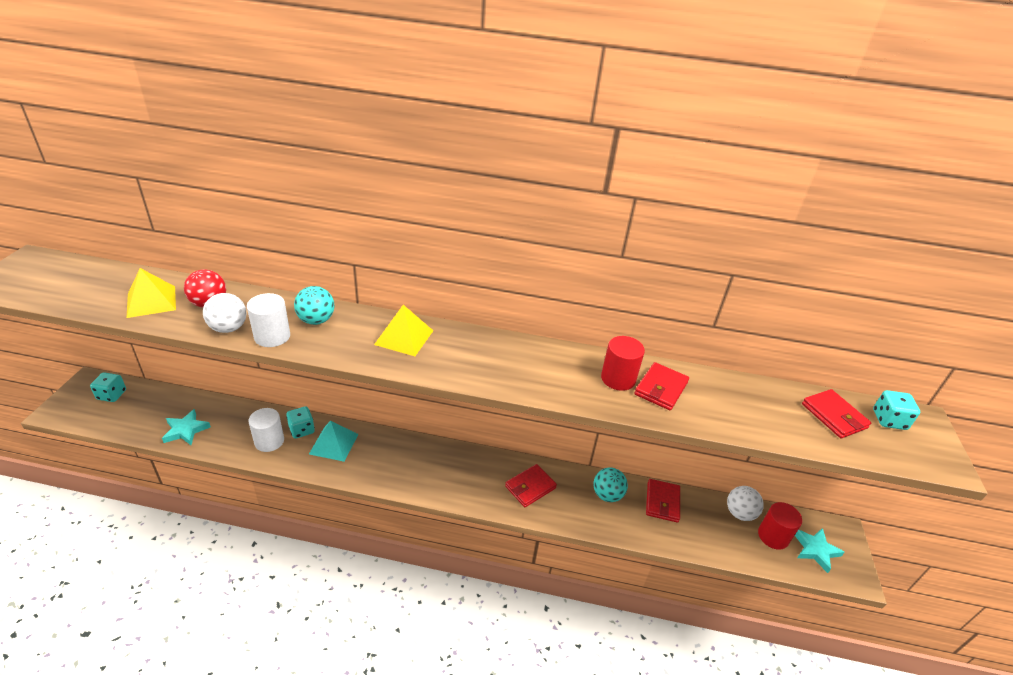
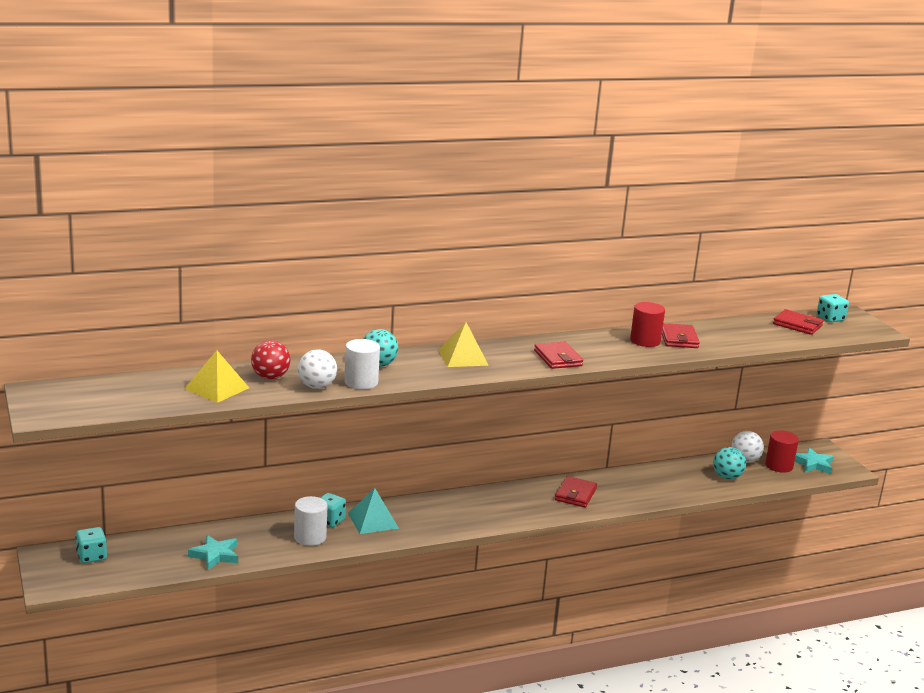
camera: 30 degrees left, 15 degrees down
turquoise ball [593,467,628,502] -> turquoise ball moved to [713,447,746,480]
red wallet [646,479,680,523] -> red wallet moved to [534,342,583,369]

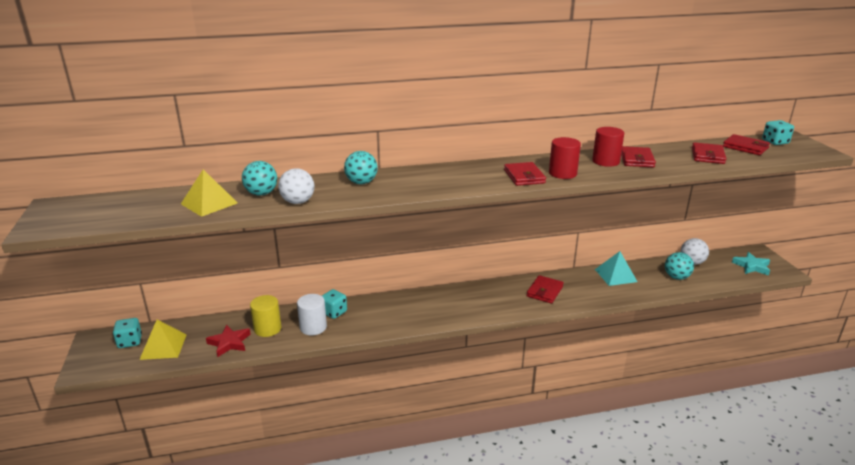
camera: 10 degrees right, 5 degrees up
turquoise star [188,535,238,570] -> red star [206,325,251,357]
red ball [251,340,291,379] -> turquoise ball [242,161,277,196]
white cylinder [344,339,380,389] -> none
turquoise pyramid [348,488,399,534] -> turquoise pyramid moved to [595,251,638,286]
yellow pyramid [438,322,489,367] -> yellow pyramid moved to [139,320,187,360]
red cylinder [765,431,799,473] -> red cylinder moved to [549,137,581,179]
none -> yellow cylinder [250,295,281,337]
none -> red wallet [692,142,726,164]

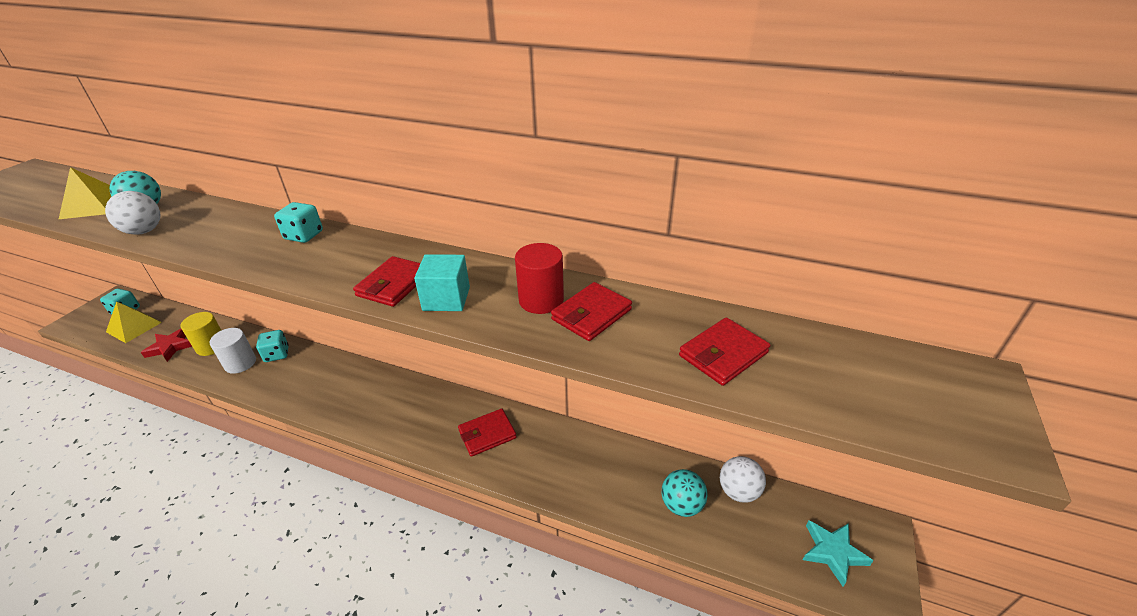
camera: 35 degrees right, 10 degrees up
turquoise ball [344,151,378,184] -> none
red cylinder [549,137,581,179] -> turquoise cube [414,254,470,311]
turquoise pyramid [595,251,638,286] -> none
red wallet [723,134,770,155] -> none
turquoise dice [762,120,794,145] -> turquoise dice moved to [274,202,323,243]

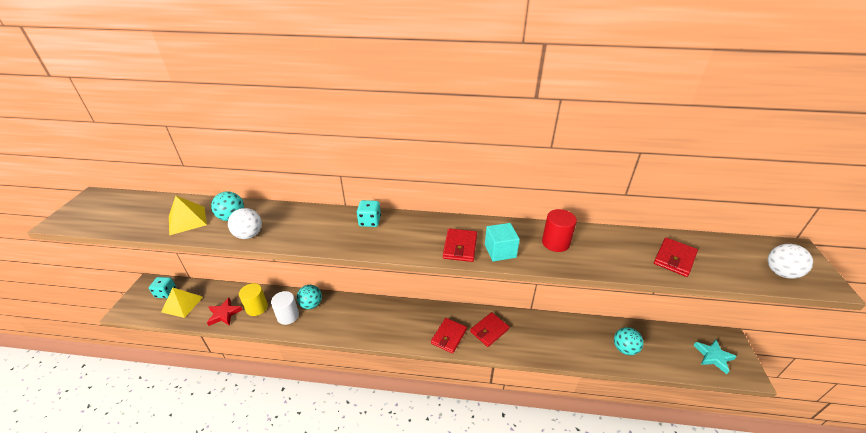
camera: 15 degrees left, 0 degrees up
turquoise dice [256,330,289,362] -> turquoise ball [297,285,322,309]
red wallet [551,282,632,341] -> red wallet moved to [431,318,467,354]
white ball [720,456,766,503] -> white ball moved to [768,244,813,279]

